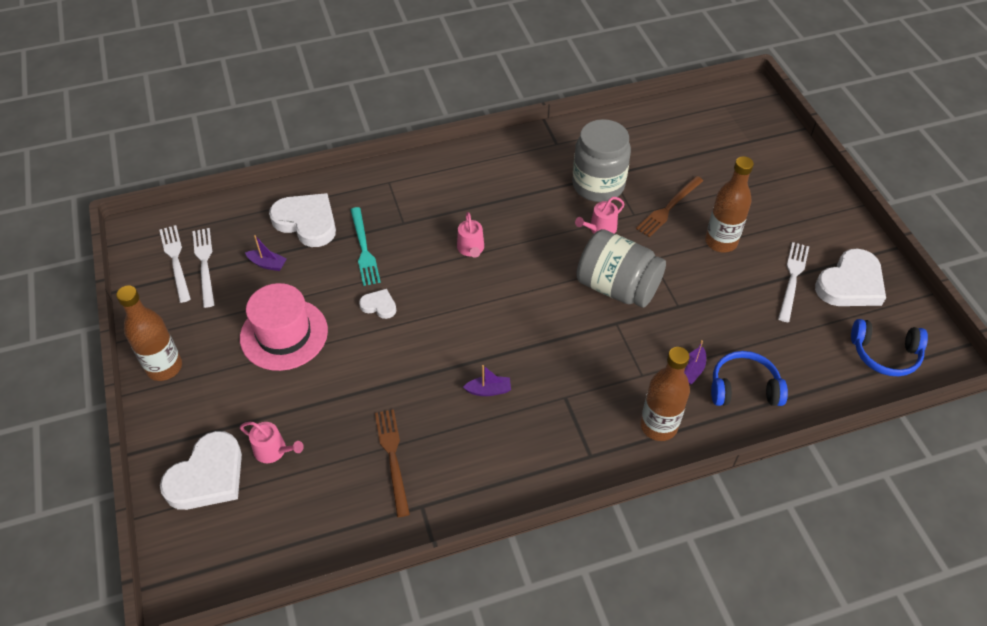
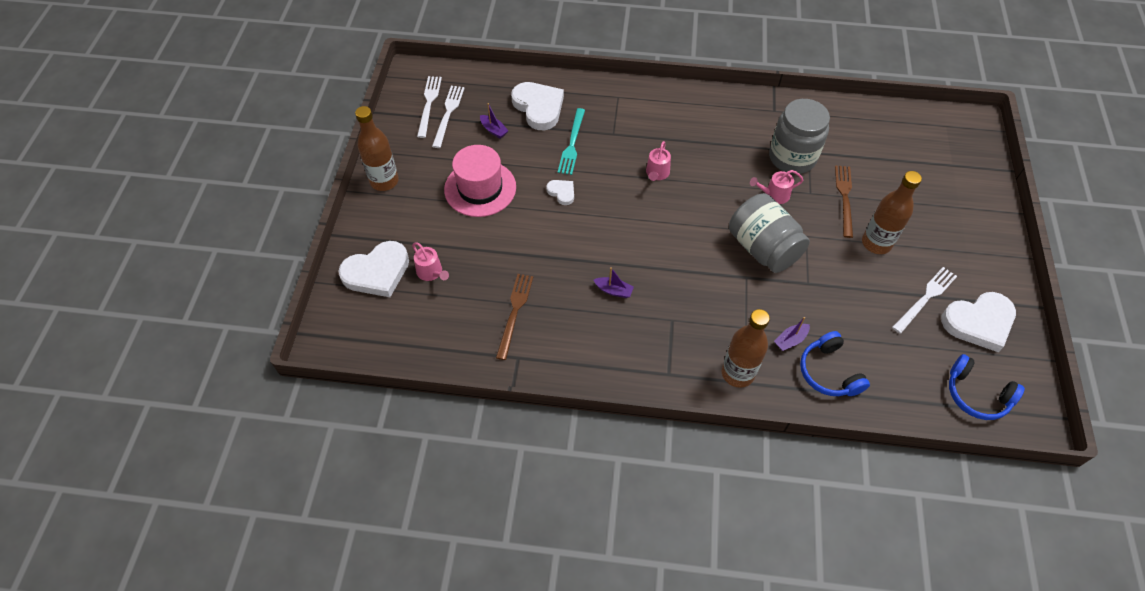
camera: 25 degrees right, 5 degrees up
brown fork [636,176,703,237] -> brown fork turned 120 degrees clockwise [835,165,853,238]
blue headphones [711,351,788,406] -> blue headphones turned 135 degrees counterclockwise [800,331,870,396]

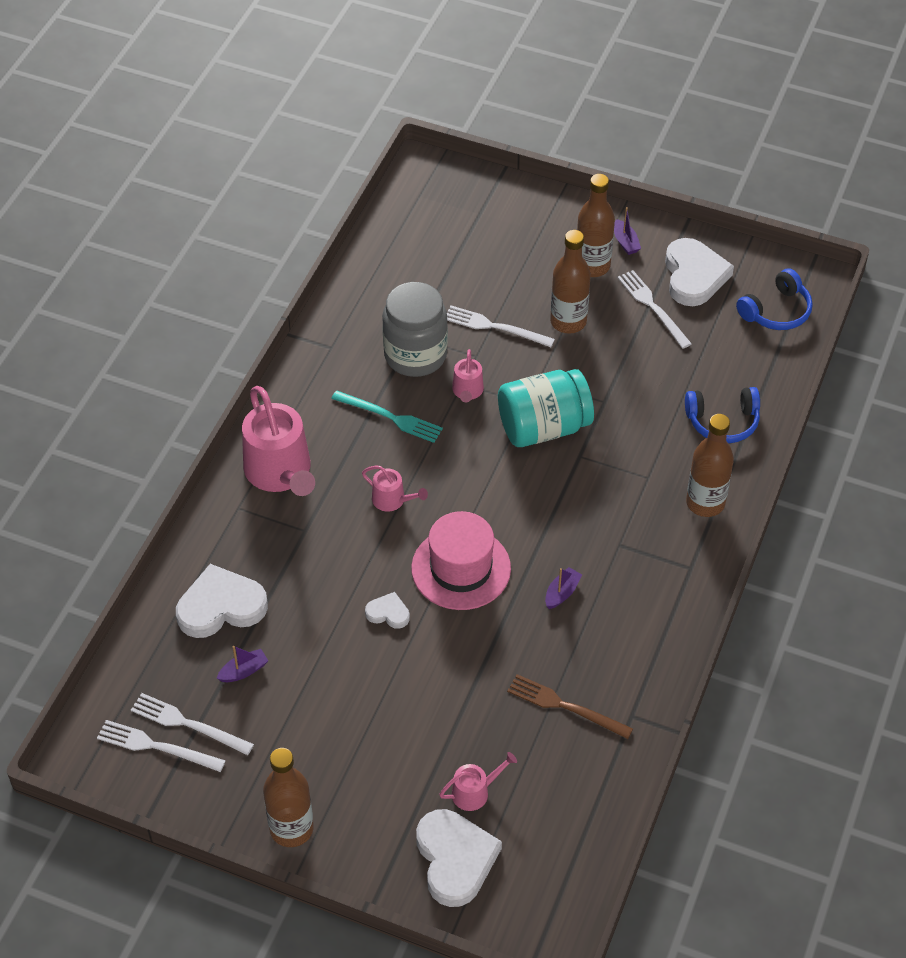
camera: 75 degrees left, 5 degrees down
pink hat [444,145,516,217] -> pink hat moved to [411,511,511,610]
white heart [546,180,574,205] -> white heart turned 45 degrees clockwise [365,592,410,629]
turquoise fork [558,108,585,175] -> turquoise fork moved to [331,390,443,443]
grey jar [729,193,810,273] -> turquoise jar [498,369,594,447]
purple boat [774,317,810,351] -> purple boat moved to [614,207,641,255]
brown fork [835,165,853,238] -> white fork [447,305,555,347]
none -> pink watering can [242,386,315,496]
none -> brown bottle [577,174,615,277]

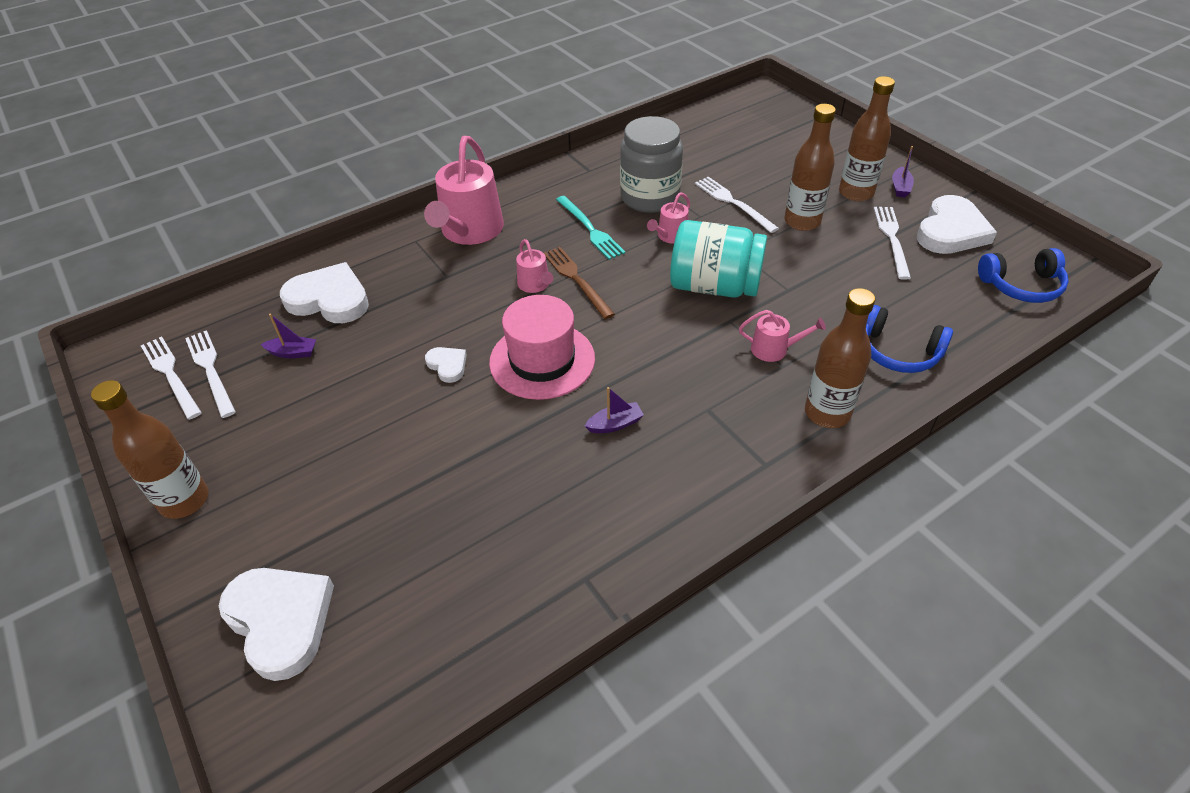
camera: 35 degrees right, 5 degrees down
white heart [416,809,502,907] -> white heart turned 60 degrees counterclockwise [219,568,334,681]
pink watering can [439,752,517,811] -> pink watering can moved to [739,310,826,362]
brown fork [507,674,633,739] -> brown fork moved to [544,247,615,319]

